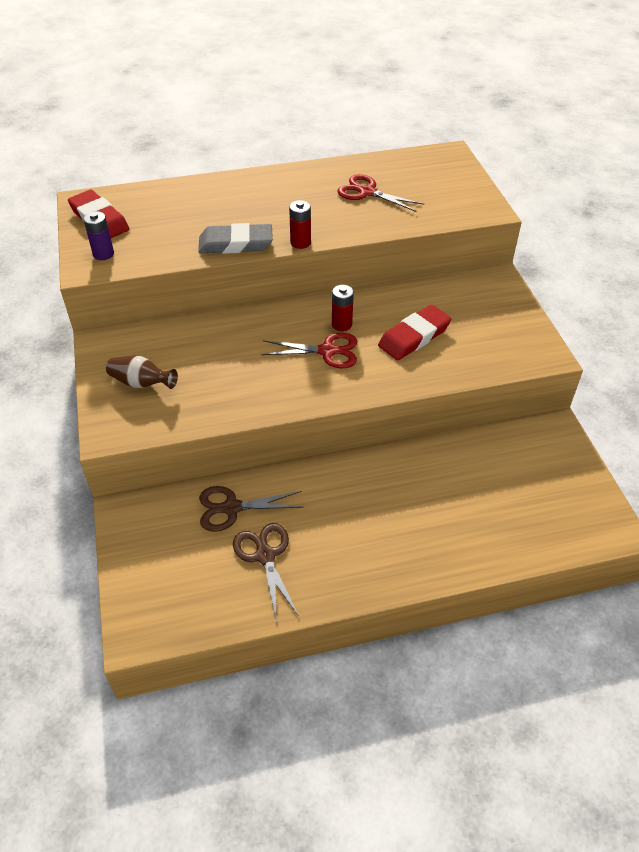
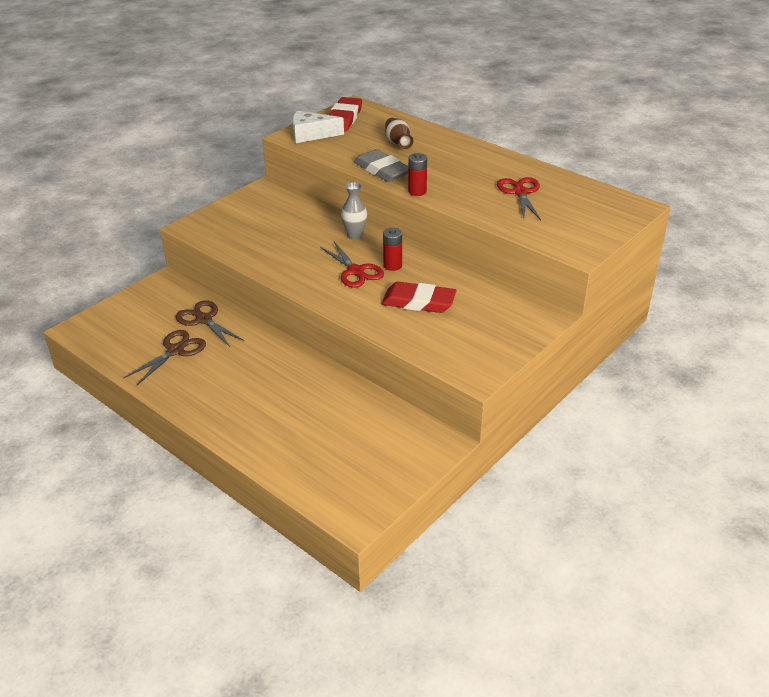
camera: 55 degrees right, 10 degrees down
purple battery [83,211,114,260] -> white cheese [292,111,344,143]
brown vase [106,356,178,389] -> brown vase moved to [385,118,414,149]
none -> grey vase [341,182,367,240]

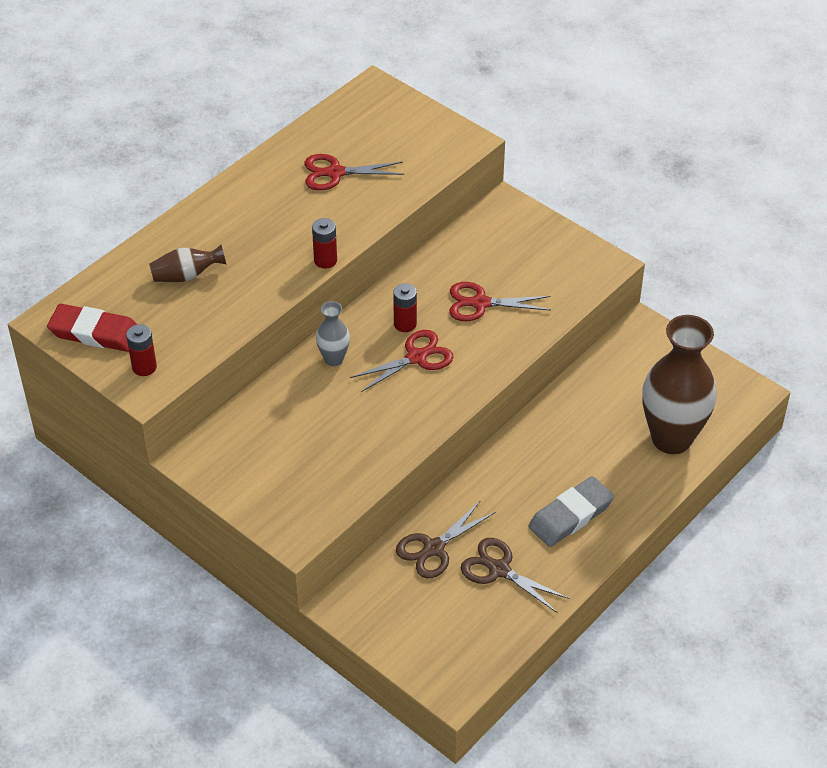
camera: 90 degrees left, 10 degrees up
white cheese [292,111,344,143] -> red battery [126,324,157,376]
grey eraser [354,149,409,182] -> grey eraser moved to [528,476,614,547]
red eraser [382,282,457,313] -> red scissors [449,282,551,321]
none -> brown vase [643,315,717,454]

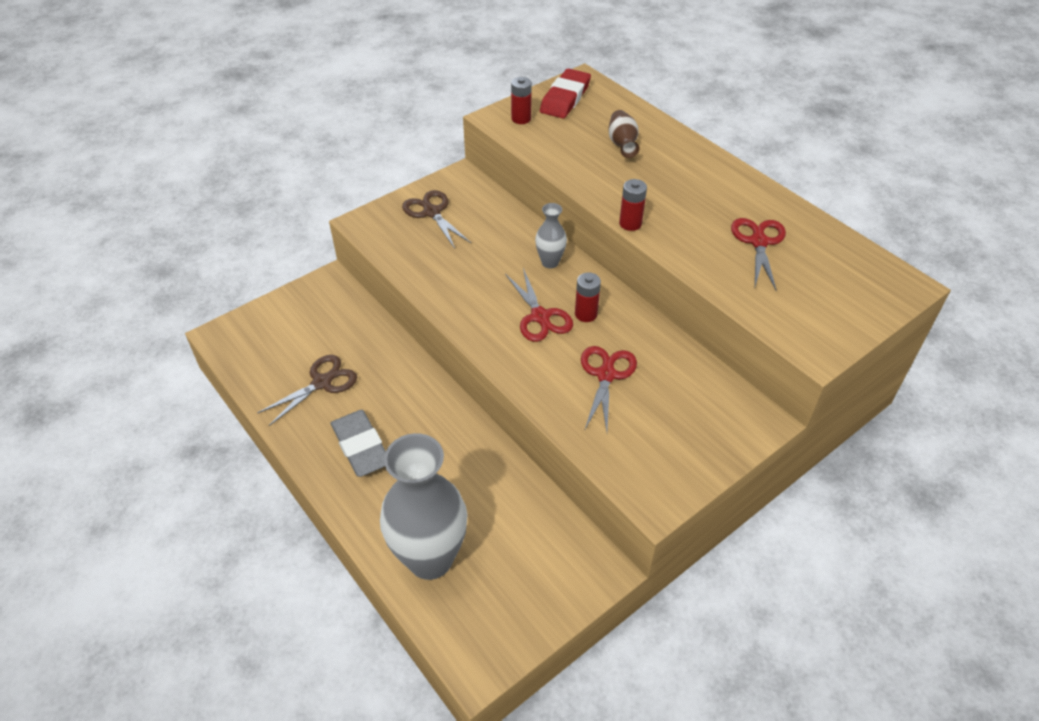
camera: 100 degrees right, 0 degrees up
brown scissors [396,500,495,578] -> brown scissors moved to [402,190,471,249]
brown vase [643,315,717,454] -> grey vase [380,433,467,580]

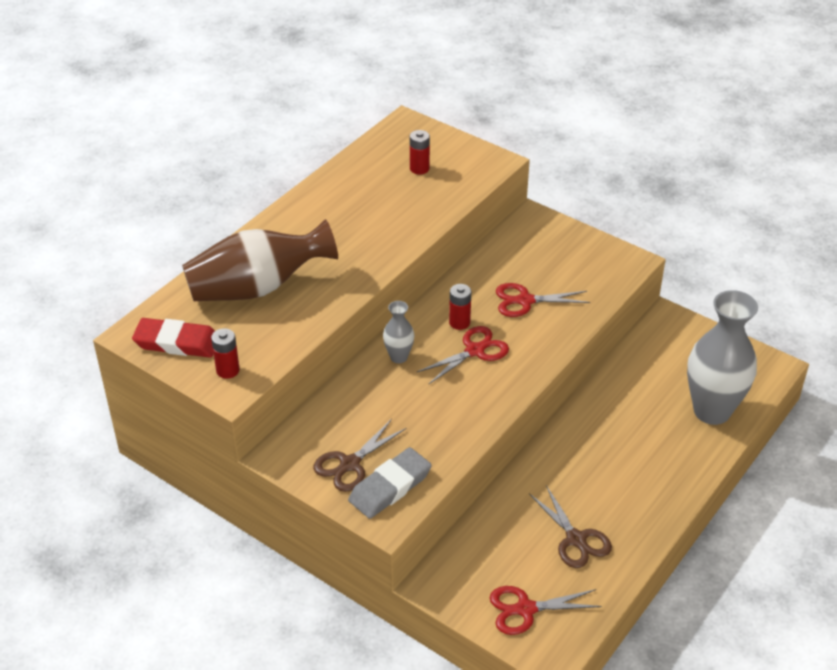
camera: 105 degrees left, 5 degrees down
brown scissors [257,355,357,426] -> brown scissors turned 150 degrees counterclockwise [529,485,612,568]
grey eraser [331,410,386,477] -> grey eraser moved to [348,447,432,519]
brown vase [609,110,639,158] -> brown vase [182,219,338,301], size x2.16
red battery [619,179,647,231] -> red battery moved to [410,130,430,175]
red scissors [731,218,786,291] -> red scissors moved to [490,586,602,635]

